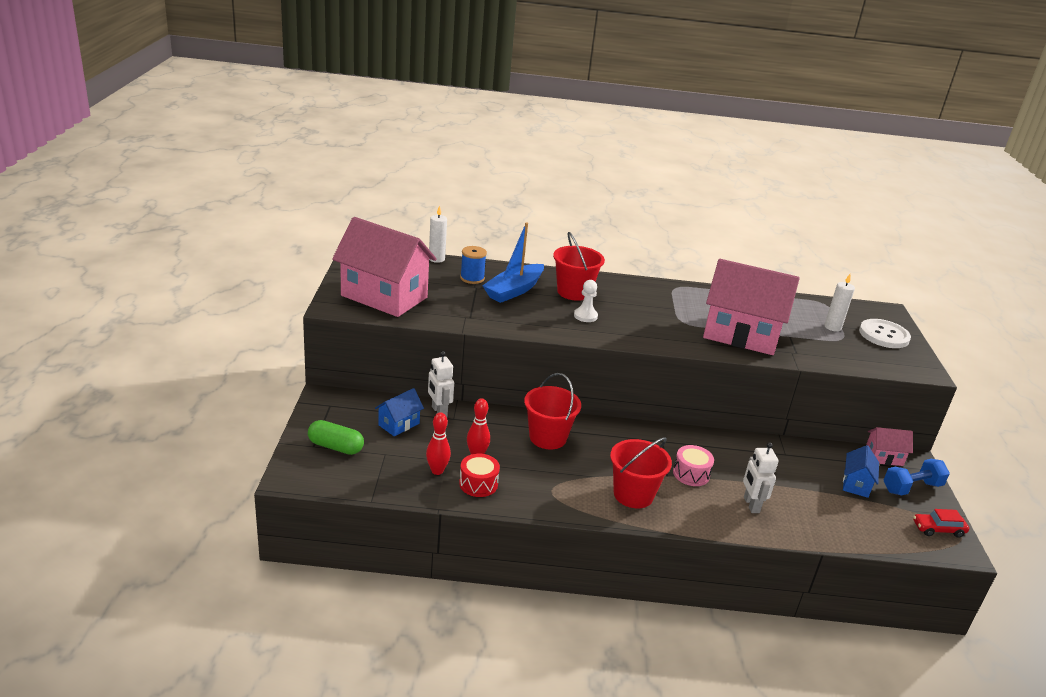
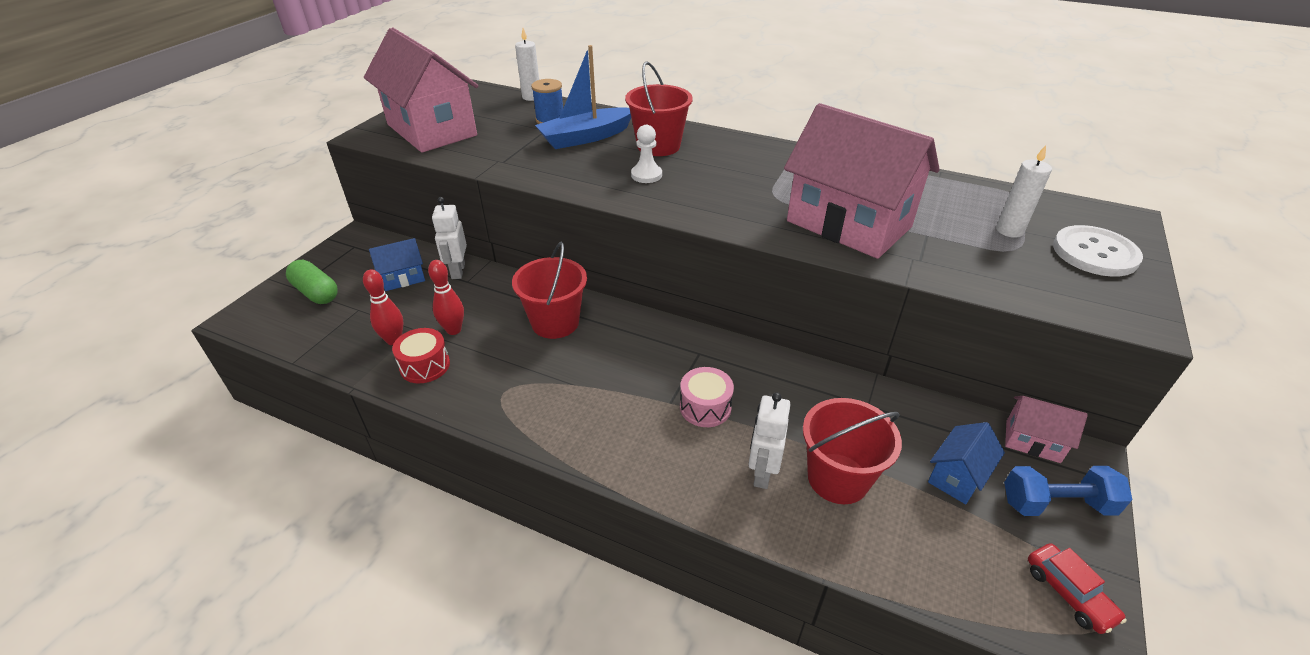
camera: 25 degrees right, 10 degrees up
red bucket [610,437,672,508] -> red bucket moved to [803,398,902,504]
red car [913,509,969,538] -> red car turned 135 degrees counterclockwise [1028,543,1127,634]

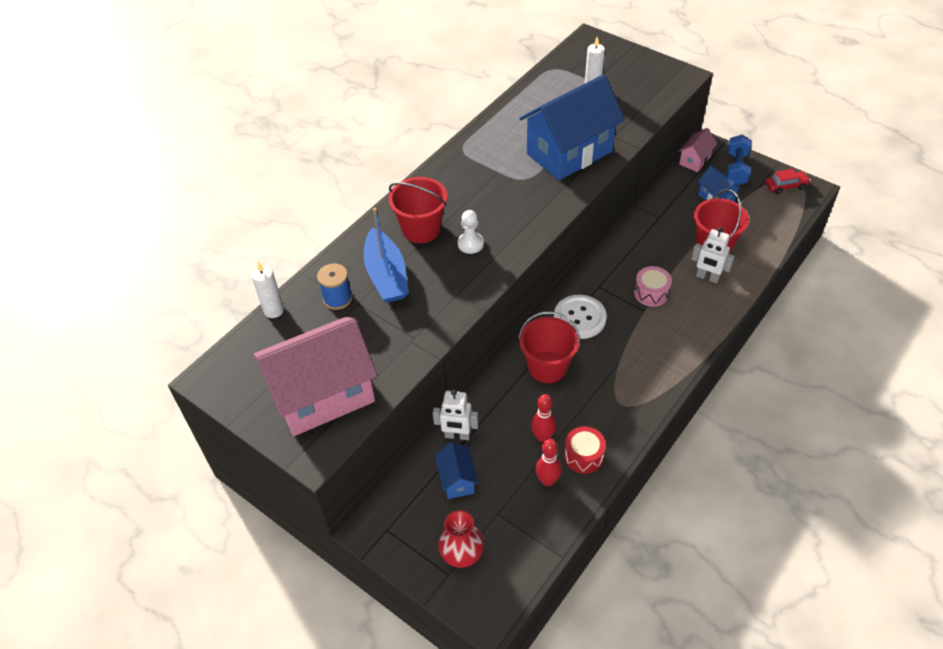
camera: 75 degrees left, 10 degrees up
green capsule [286,260,338,304] -> red vase [438,510,484,568]
pink house [784,103,940,259] -> blue house [519,74,625,181]
white button [1053,225,1143,277] -> white button moved to [554,295,607,339]

